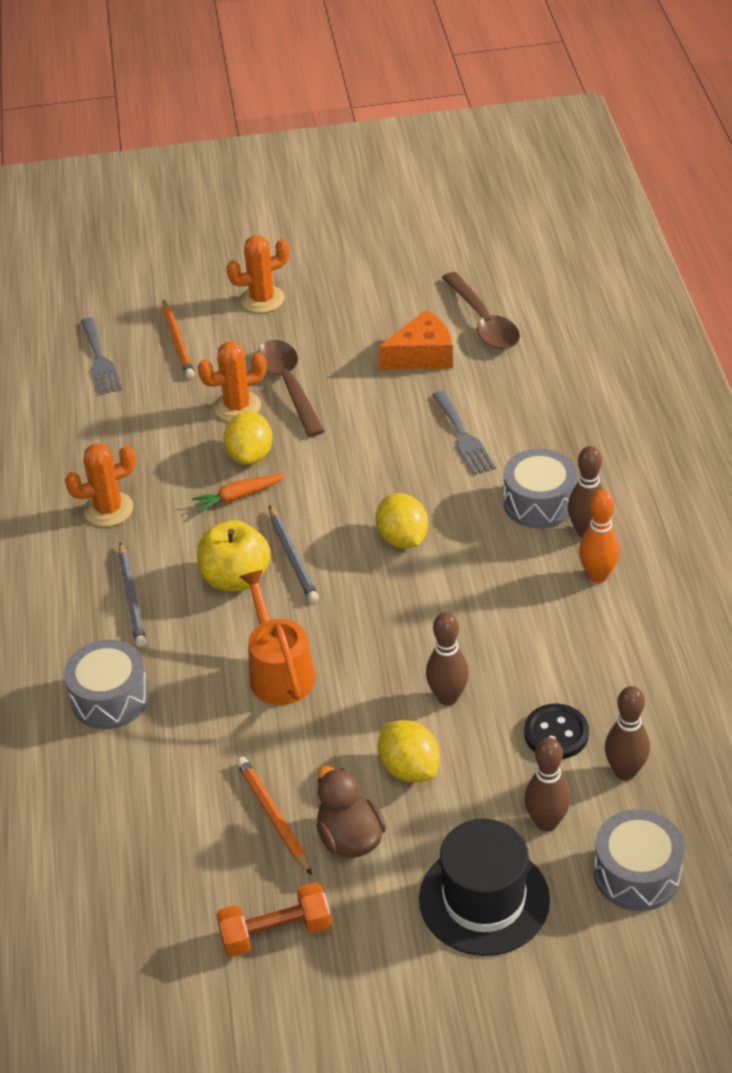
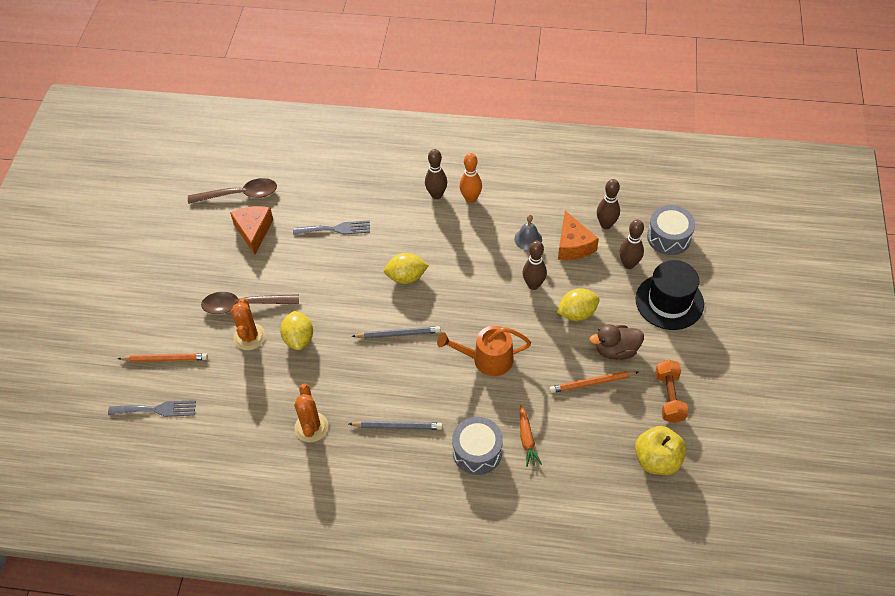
camera: 75 degrees left, 10 degrees up
orange carrot [192,474,286,513] -> orange carrot moved to [520,405,542,467]
yellow apple [197,520,271,591] -> yellow apple moved to [635,426,686,475]
yellow lemon [223,411,273,465] -> yellow lemon turned 60 degrees clockwise [280,311,313,350]
orange cactus [226,235,290,313] -> none
grey drum [503,449,577,529] -> none
black button [524,704,589,759] -> orange cheese [558,211,599,260]
none -> grey bell [514,214,542,250]

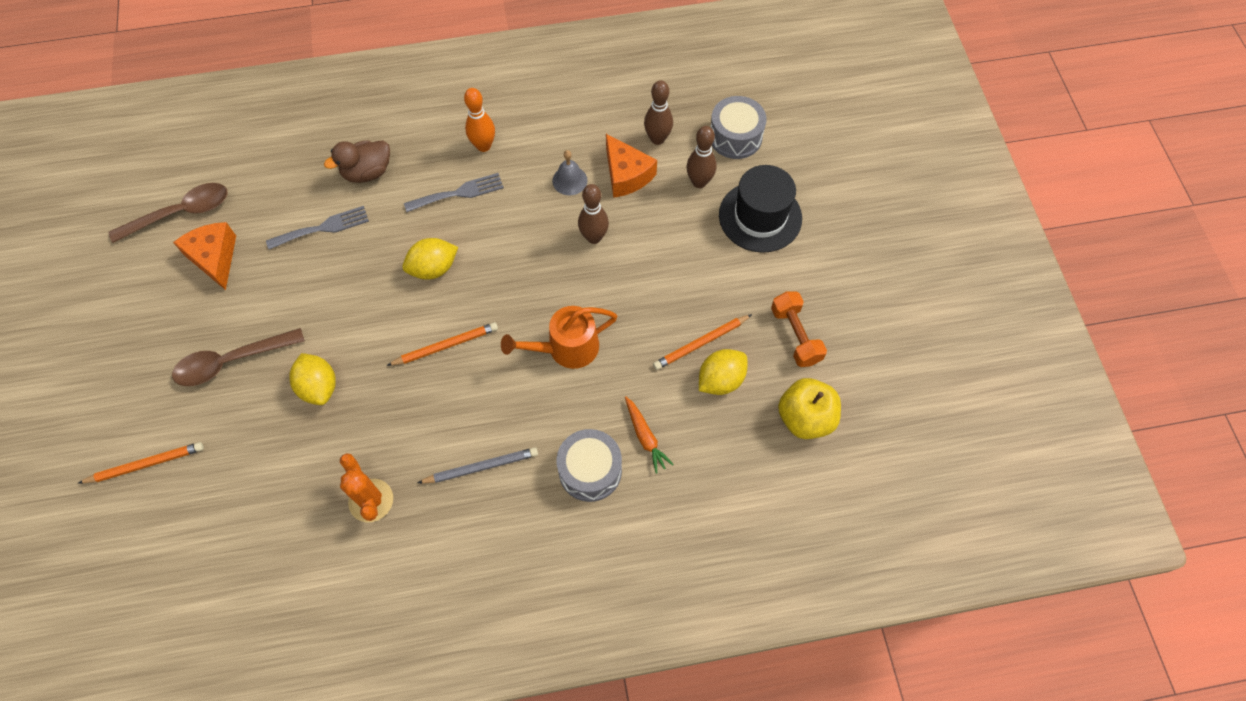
camera: 20 degrees left, 10 degrees up
grey fork [108,400,196,417] -> grey fork moved to [404,173,504,212]
orange cactus [231,298,266,350] -> none
grey pencil [351,326,441,339] -> orange pencil [387,322,498,366]
brown bowling pin [425,149,447,199] -> none
yellow lemon [557,288,600,321] -> yellow lemon moved to [699,349,747,395]
brown duck [590,324,644,360] -> brown duck moved to [324,140,390,183]

